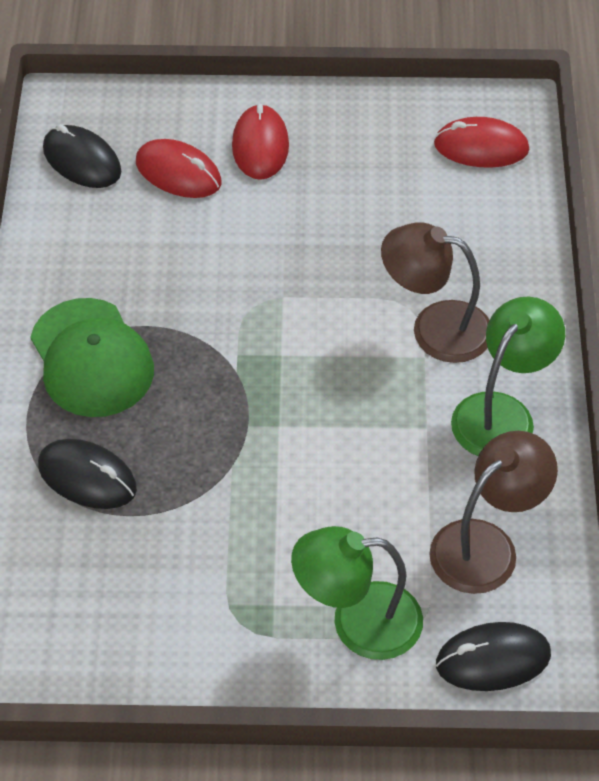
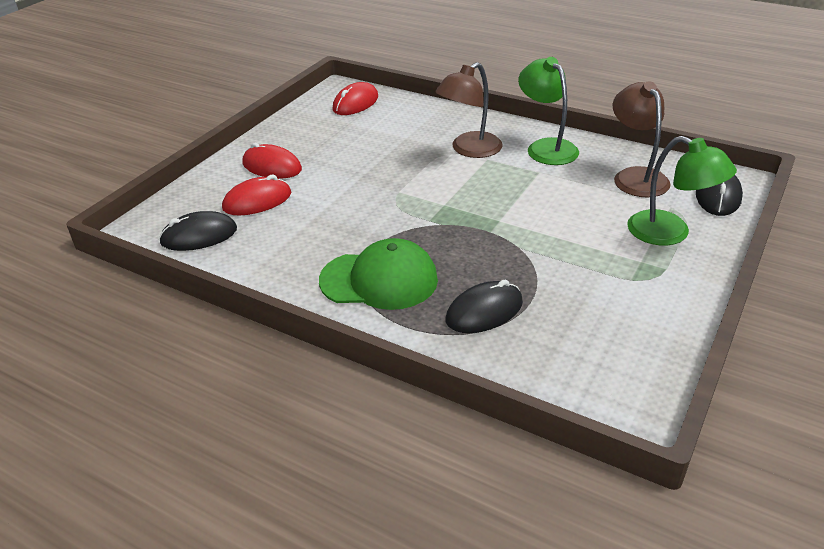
camera: 60 degrees left, 15 degrees down
green lamp [291,526,423,660] -> green lamp turned 75 degrees counterclockwise [627,136,737,245]

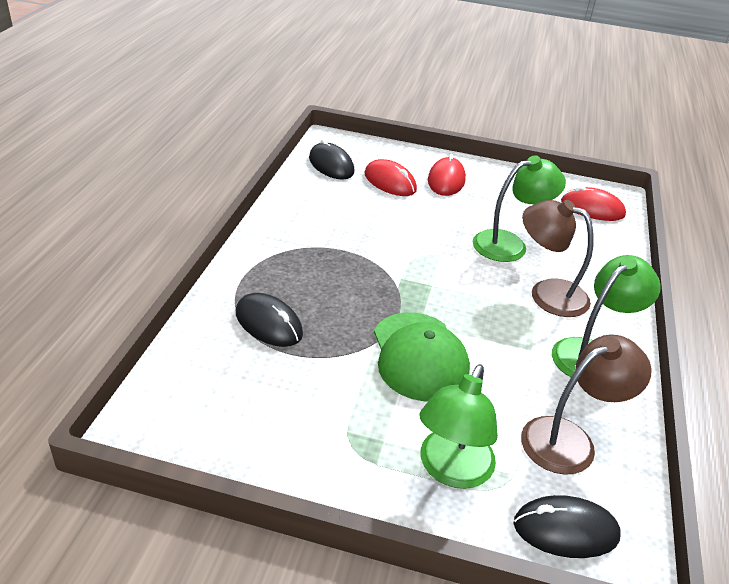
camera: 70 degrees right, 0 degrees up
green cap [319,238,438,310] -> green cap moved to [374,312,470,401]
none -> green lamp [472,155,566,262]

